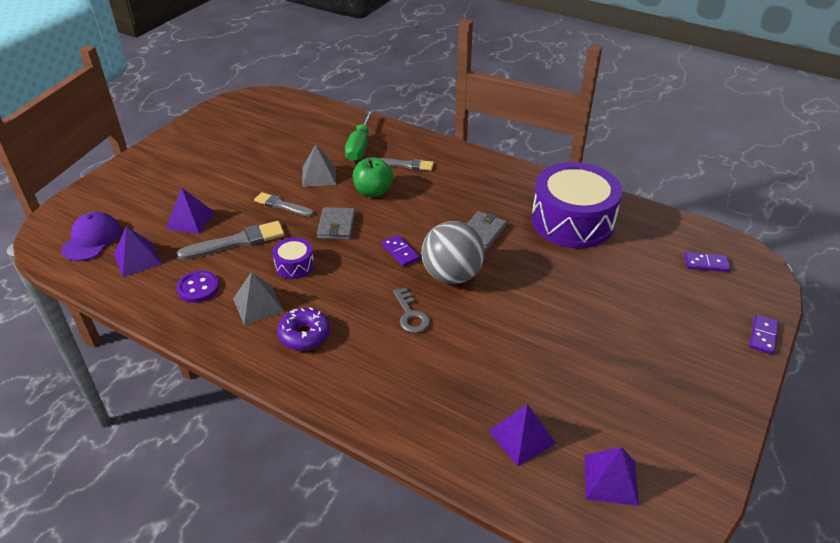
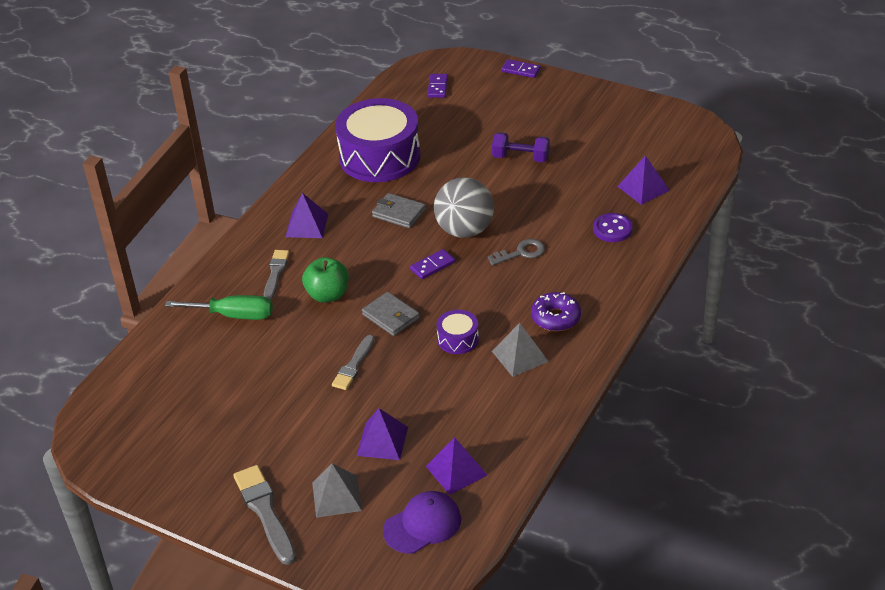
camera: 90 degrees left, 0 degrees up
purple cap [61,212,121,261] -> purple cap turned 135 degrees clockwise [383,491,461,554]
purple button [176,271,219,303] -> purple button moved to [593,213,633,242]
grey brush [177,221,285,260] -> grey brush moved to [233,465,296,565]
grey pyramid [302,144,336,187] -> grey pyramid moved to [312,463,362,518]
grey wallet [317,207,355,240] -> grey wallet turned 45 degrees clockwise [362,292,420,336]
purple pyramid [585,447,639,506] -> purple pyramid moved to [285,193,328,238]
none -> purple dumbbell [492,132,550,163]

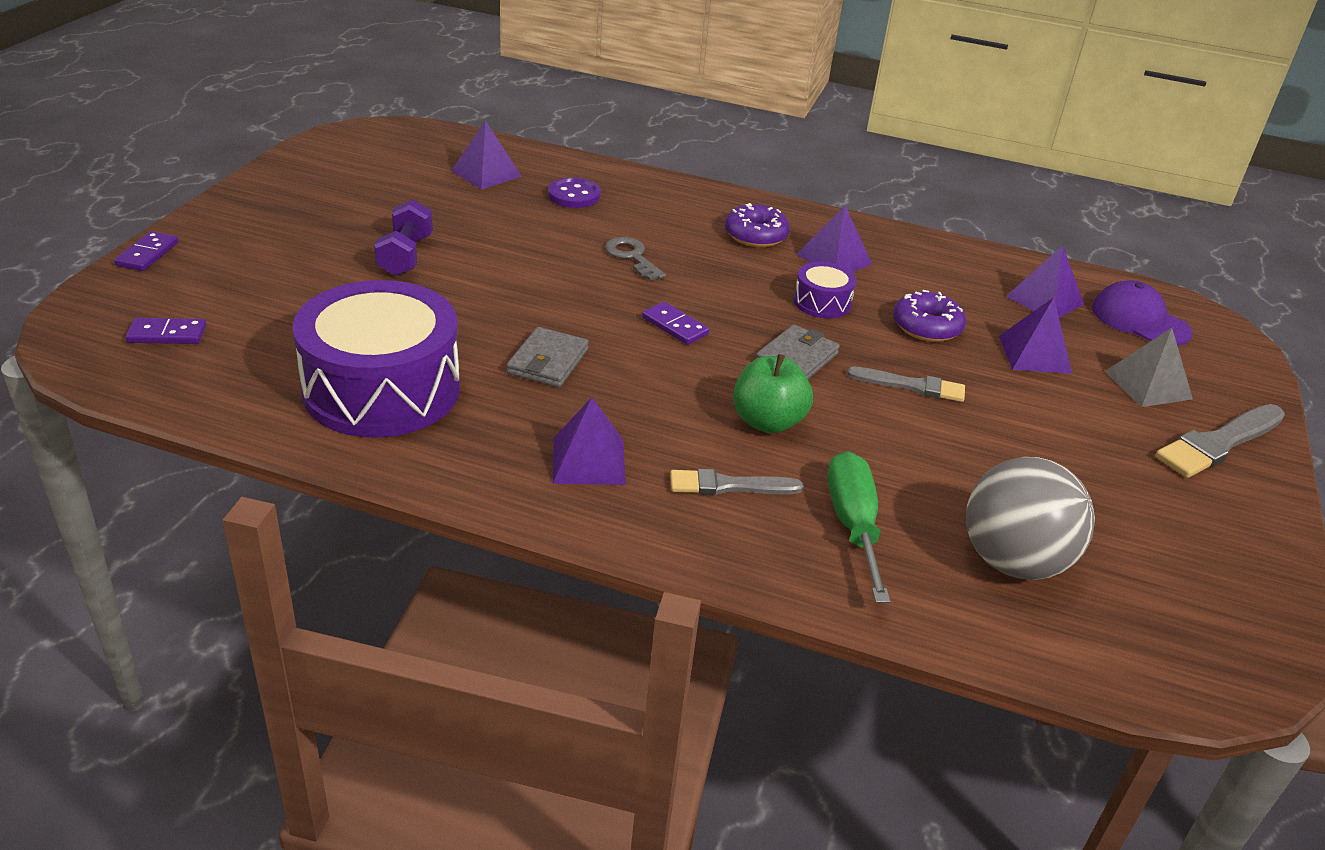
camera: 105 degrees left, 5 degrees down
grey ball [434,177,494,238] -> grey ball moved to [966,457,1095,580]
grey pyramid [492,323,549,377] -> purple pyramid [796,205,873,272]
none -> purple donut [893,290,966,342]

